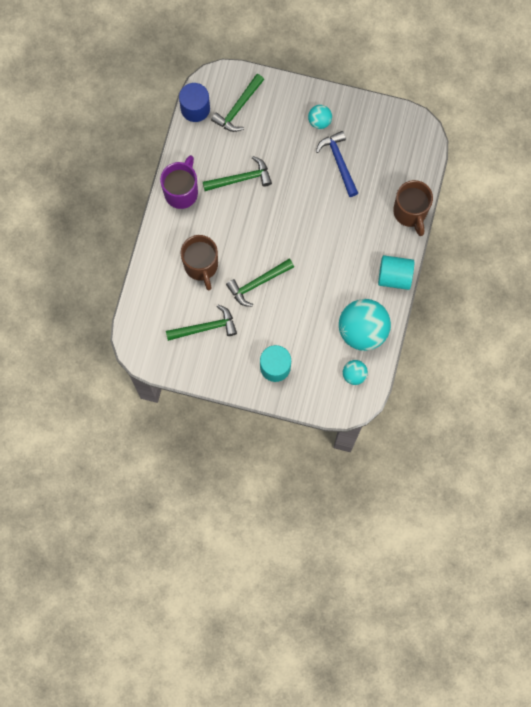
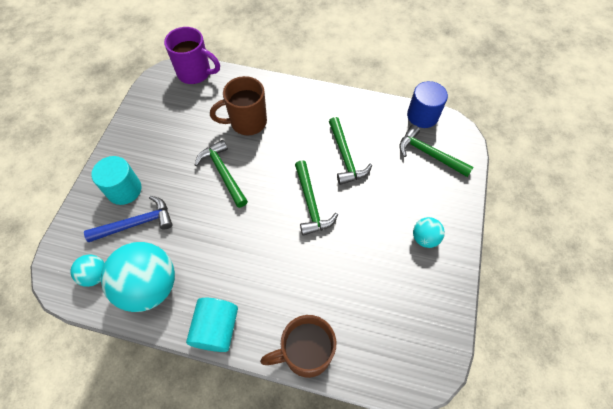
camera: 90 degrees right, 15 degrees down
purple mug [160,155,198,209] -> purple mug moved to [164,27,220,84]
green hammer [166,304,237,341] -> green hammer moved to [295,160,338,236]
blue hammer [316,131,358,197] -> blue hammer moved to [84,196,173,242]

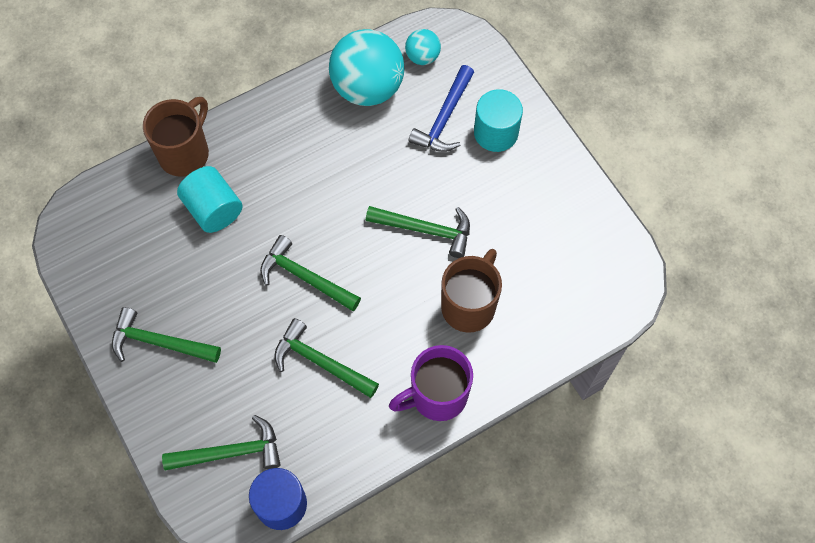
camera: 135 degrees right, 5 degrees up
purple mug [164,27,220,84] -> purple mug moved to [389,345,473,421]
turquoise cylinder [186,298,238,352] -> turquoise cylinder moved to [177,166,242,233]
turquoise ball [413,217,445,248] -> green hammer [112,307,221,363]

